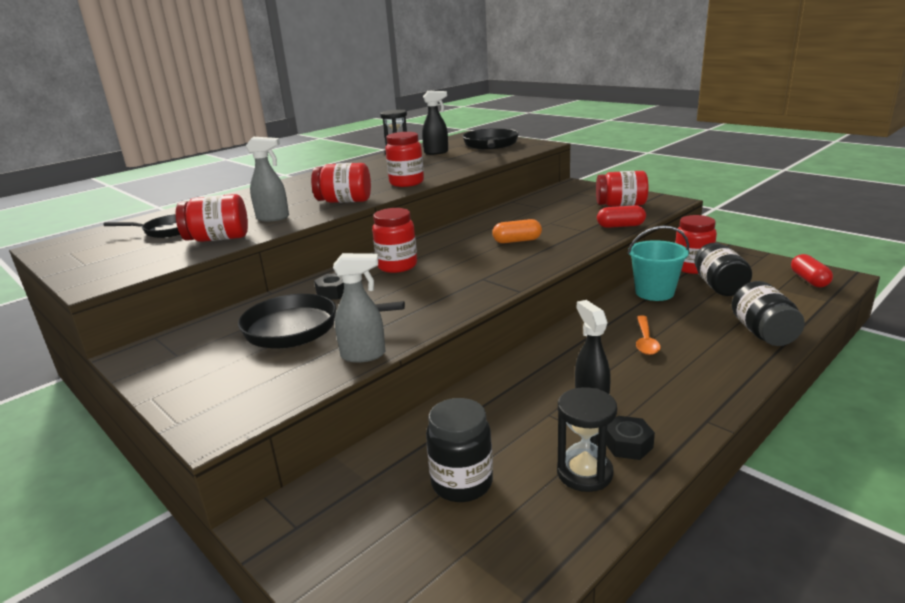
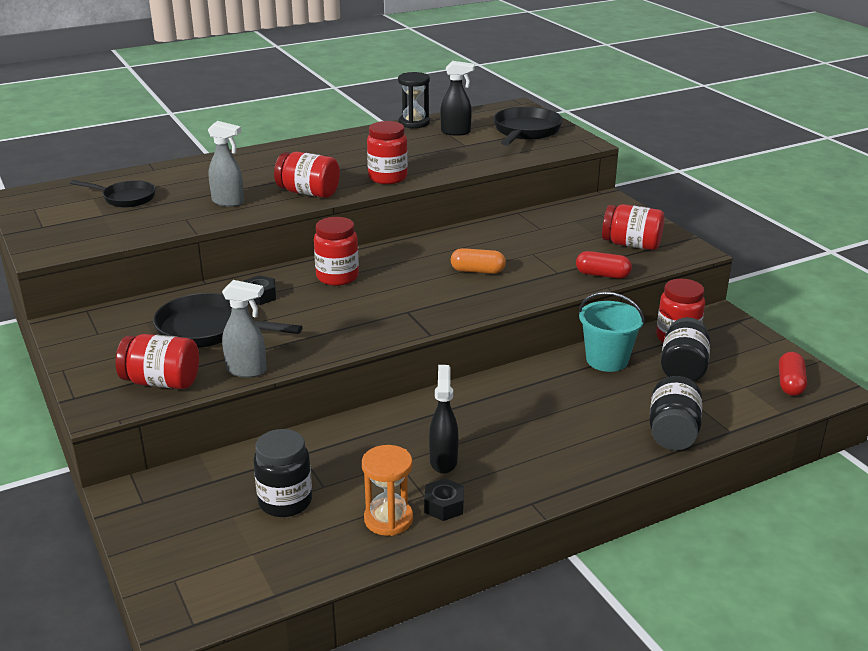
camera: 15 degrees right, 5 degrees up
red jar [176,194,248,242] -> red jar moved to [116,334,199,389]
black hourglass [557,387,617,492] -> orange hourglass [362,445,413,536]
orange spoon [636,315,661,355] -> none

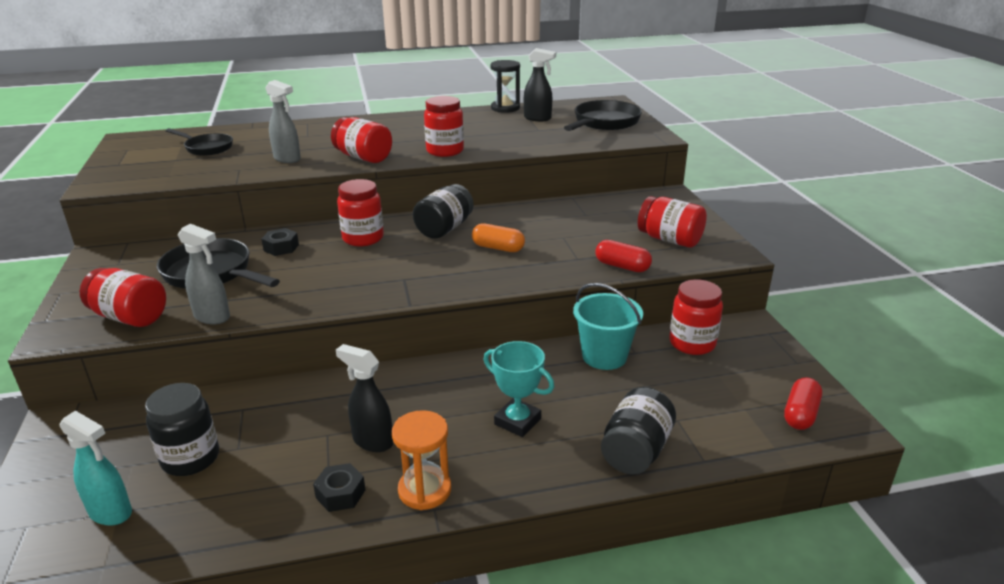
camera: 15 degrees right, 0 degrees up
orange hourglass [362,445,413,536] -> orange hourglass moved to [392,410,451,510]
black spray bottle [429,365,459,474] -> black spray bottle turned 75 degrees counterclockwise [336,344,393,452]
black jar [661,317,710,382] -> black jar moved to [413,184,474,239]
none -> turquoise spray bottle [59,410,132,526]
none -> turquoise trophy [484,341,554,437]

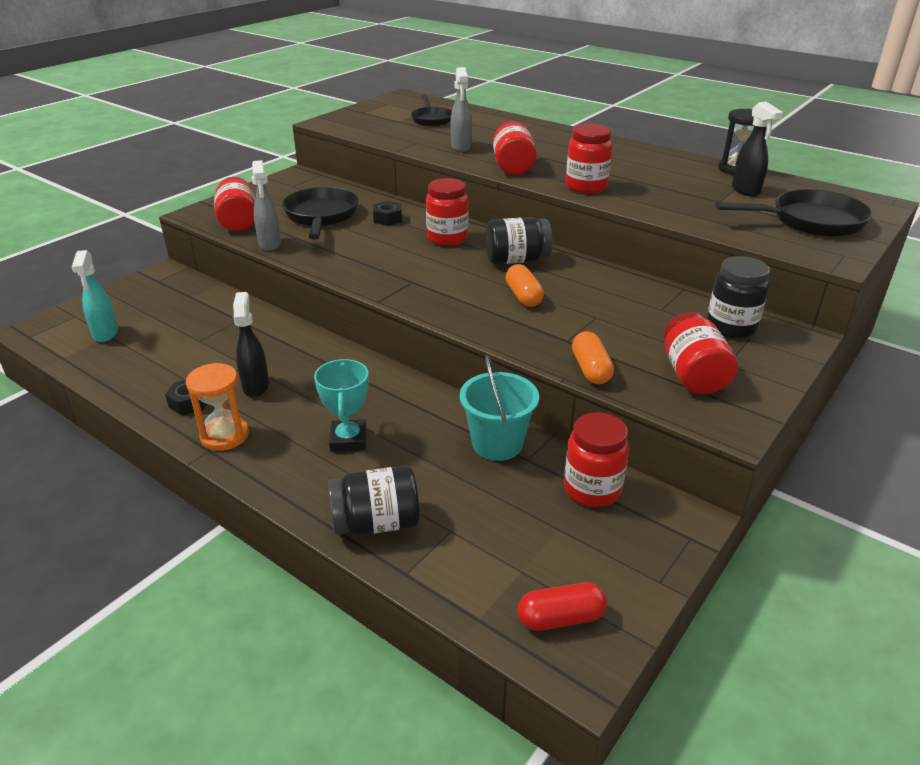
camera: 50 degrees right, 5 degrees up
black jar [145,383,219,476] -> black jar moved to [707,256,770,338]
red capsule [595,240,652,272] -> orange capsule [572,331,614,384]

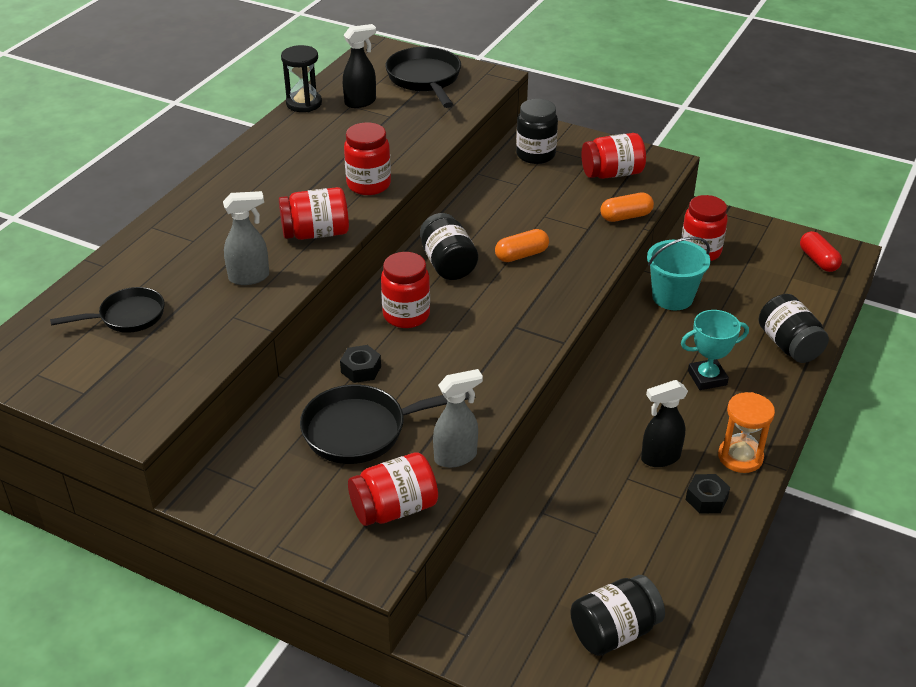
camera: 100 degrees left, 5 degrees up
turquoise spray bottle [72,250,118,342] -> black jar [570,575,665,656]

